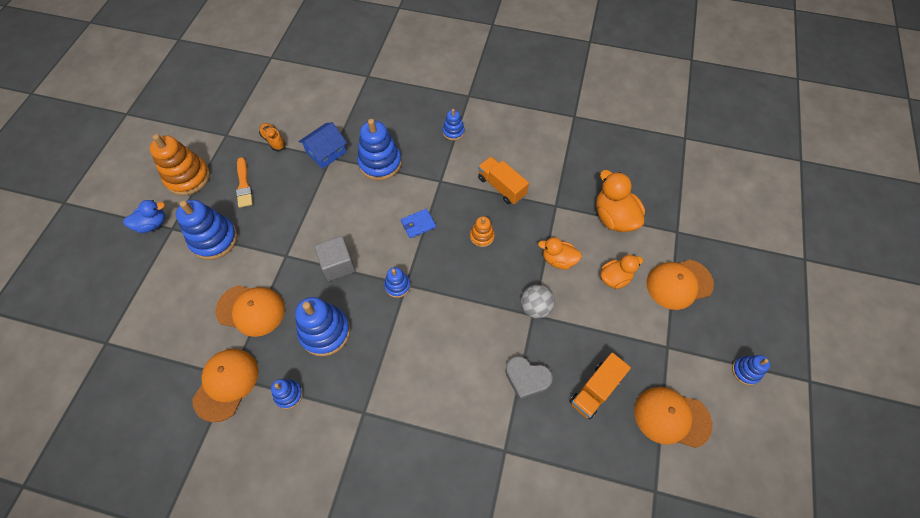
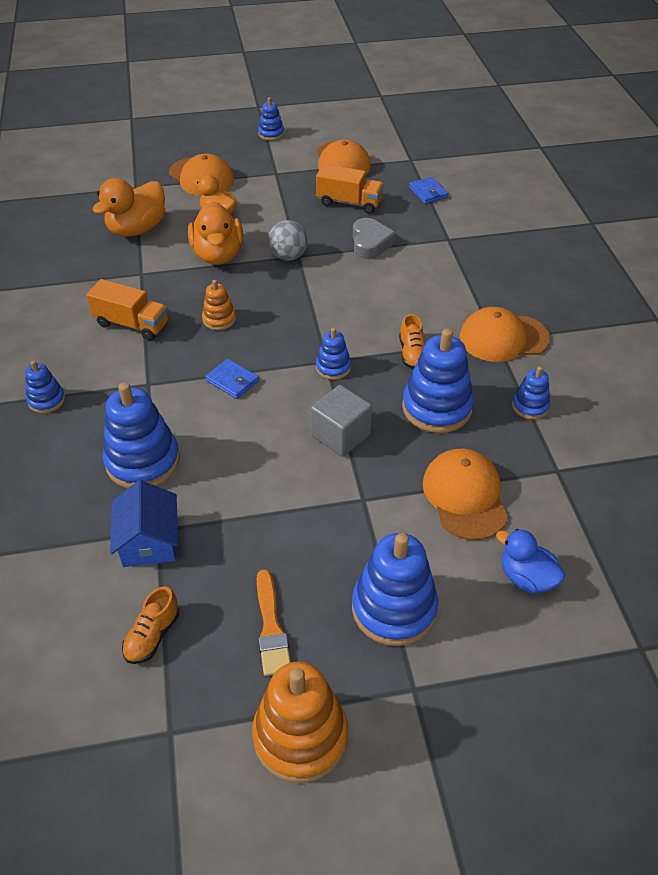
camera: 115 degrees left, 15 degrees down
blue duck [123,200,165,233] -> blue duck moved to [496,529,565,594]
orange cap [192,349,258,422] -> orange cap moved to [459,307,550,362]
orange brush [236,157,253,208] -> orange brush turned 120 degrees clockwise [257,569,291,676]
blue house [298,122,347,169] -> blue house turned 60 degrees clockwise [110,480,178,567]
orange truck [478,157,529,204] -> orange truck turned 90 degrees counterclockwise [86,279,168,341]
orange duck [538,237,582,270] -> orange duck [188,201,243,264], size x1.57
none -> orange shoe [399,314,424,369]
none -> blue wallet [409,177,448,204]

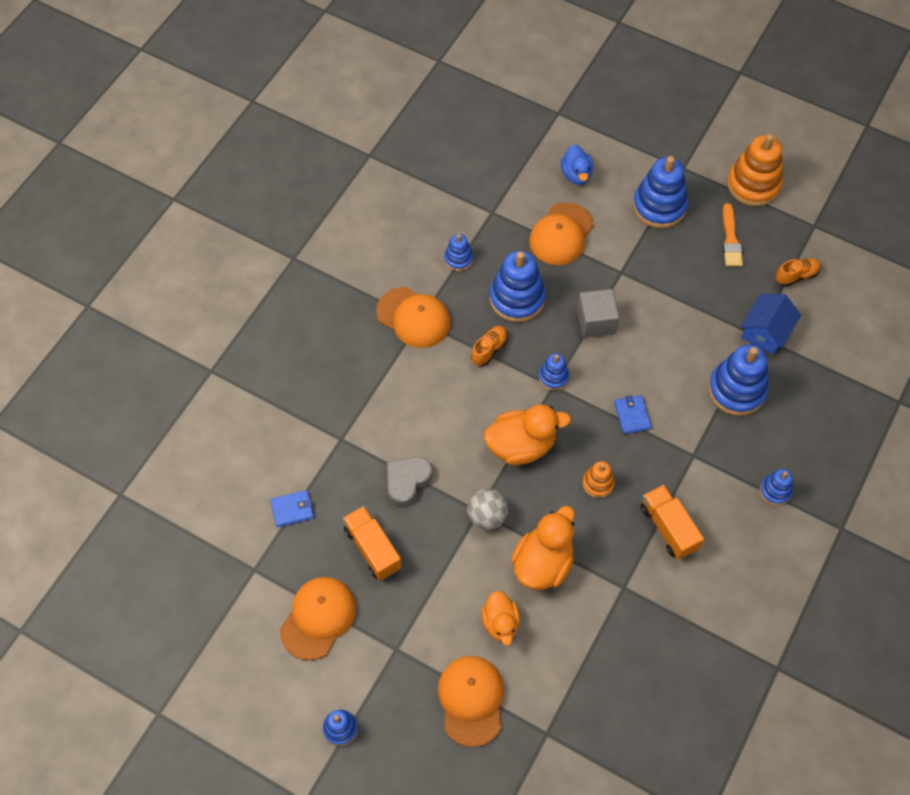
camera: 140 degrees left, 15 degrees up
orange duck [92,178,165,237] -> orange duck moved to [484,405,571,465]
orange brush [257,569,291,676] -> orange brush turned 150 degrees clockwise [723,203,743,267]
blue wallet [409,177,448,204] -> blue wallet turned 60 degrees clockwise [270,490,314,527]

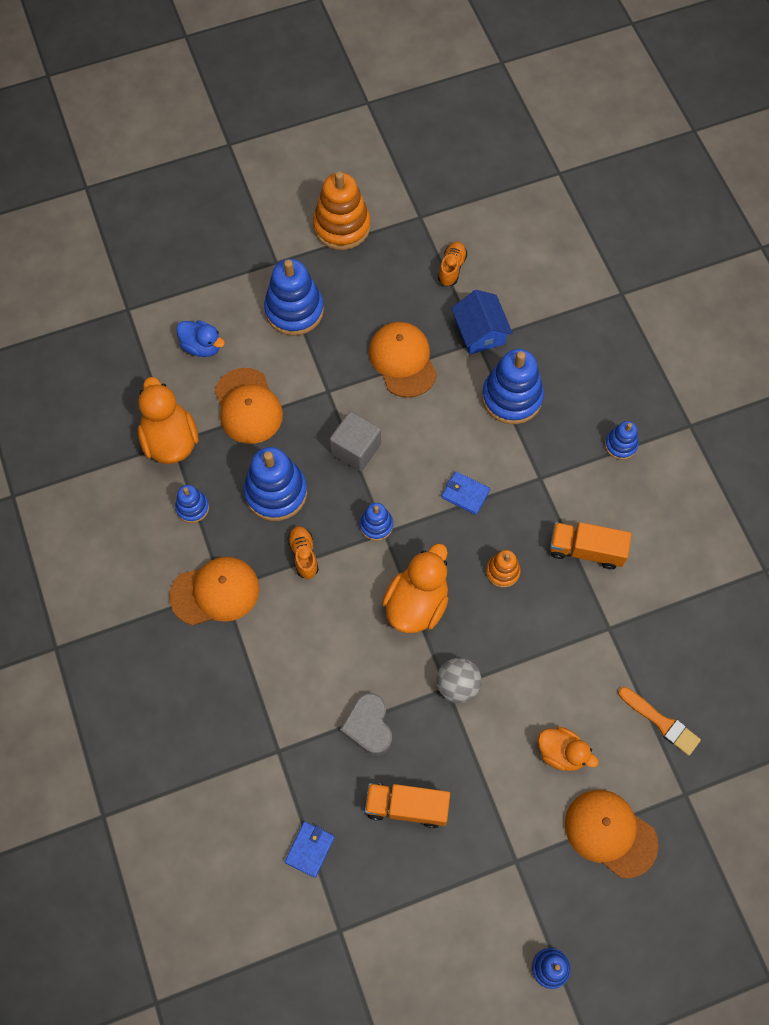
camera: 50 degrees left, 5 degrees up
orange cap [280,577,356,660] -> orange cap moved to [369,322,437,398]
orange duck [511,506,575,590] -> orange duck moved to [138,377,198,464]
orange brush [723,203,743,267] -> orange brush moved to [618,687,701,756]

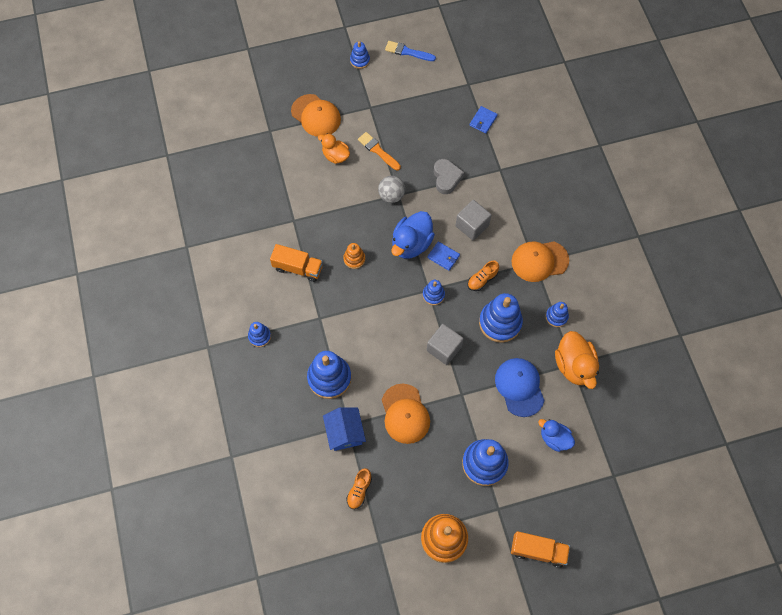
camera: 175 degrees left, 0 degrees up
orange cap [215,368,283,444] -> blue cap [495,358,544,417]
orange shoe [287,526,319,579] -> orange shoe turned 60 degrees clockwise [468,261,499,291]
orange truck [365,783,450,828] -> orange truck moved to [511,531,570,568]
orange duck [382,544,448,633] -> blue duck [391,211,435,259]
blue wallet [442,471,490,515] -> blue wallet moved to [427,241,460,271]
orange brush [618,687,701,756] -> orange brush moved to [358,132,401,171]
none -> blue brush [385,41,436,61]
none -> grey cube [456,200,491,241]

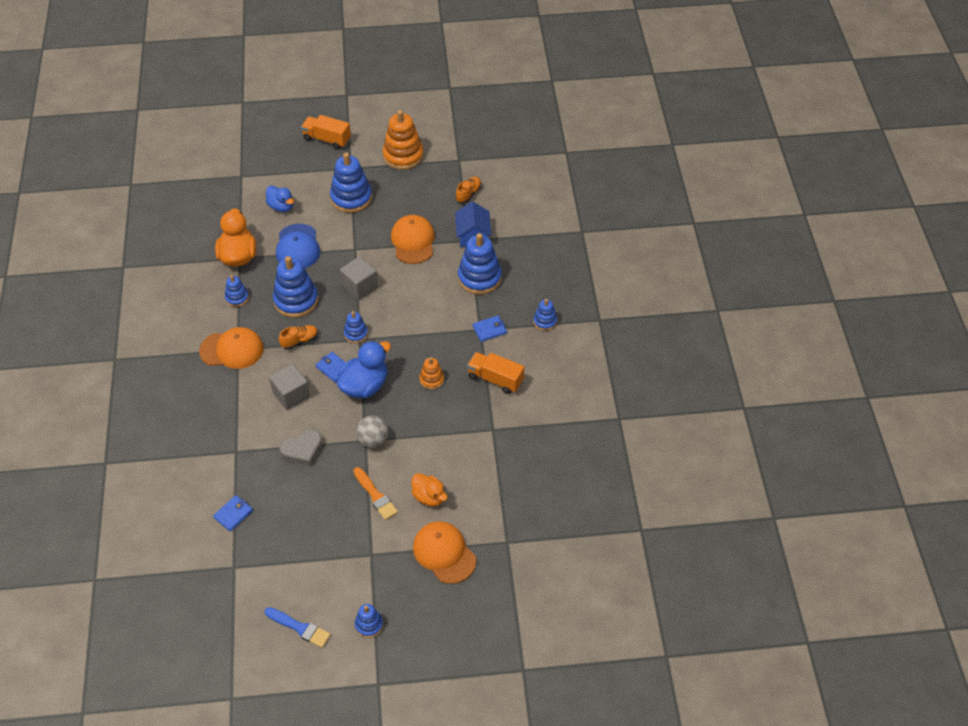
camera: 170 degrees left, 15 degrees down
grey heart [434,159,464,194] -> grey heart turned 120 degrees counterclockwise [279,429,322,467]
none -> blue wallet [472,315,507,342]

